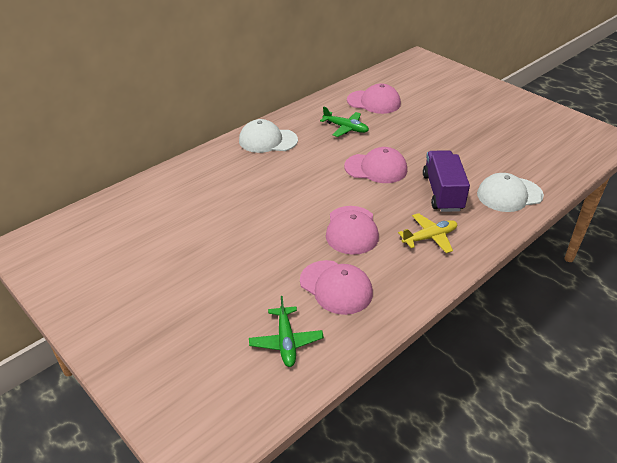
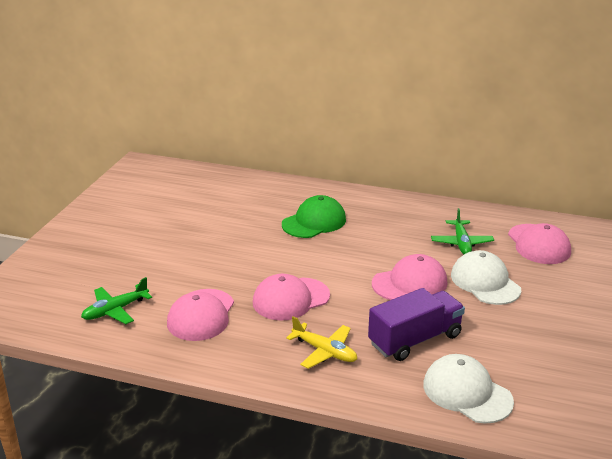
camera: 60 degrees right, 10 degrees down
white cap [239,119,298,153] -> white cap moved to [451,250,521,305]
pink cap [344,147,407,183] -> pink cap turned 90 degrees counterclockwise [372,254,447,300]
none -> green cap [282,195,346,238]

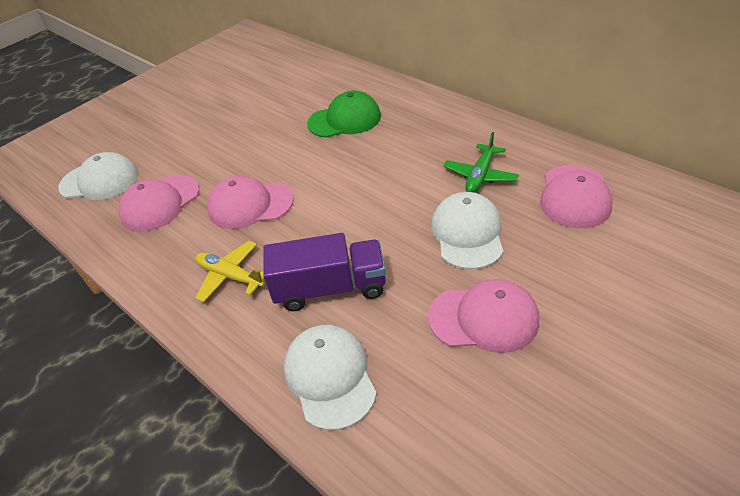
camera: 30 degrees right, 15 degrees up
green plane [81,277,152,324] -> white cap [58,152,139,200]
yellow plane [286,316,357,369] -> yellow plane turned 150 degrees clockwise [195,241,265,302]
pink cap [372,254,447,300] -> pink cap moved to [428,279,539,353]

